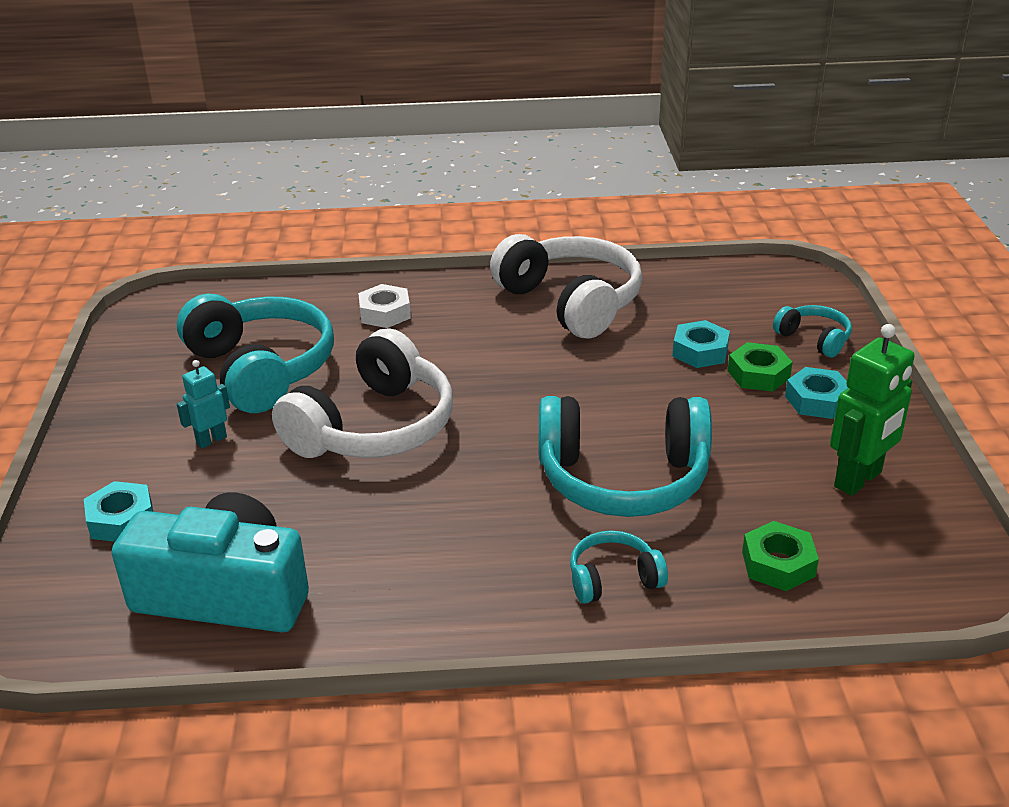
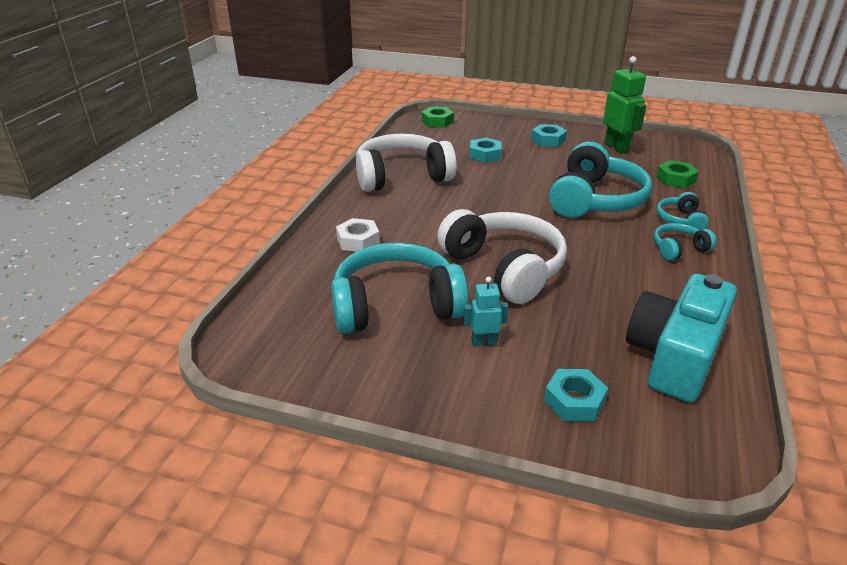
camera: 70 degrees left, 0 degrees up
turquoise robot [177,360,230,449] -> turquoise robot turned 105 degrees clockwise [463,277,509,346]
green nut [728,342,793,392] -> green nut moved to [422,107,454,128]
turquoise headphones [773,305,852,357] -> turquoise headphones moved to [654,223,716,261]

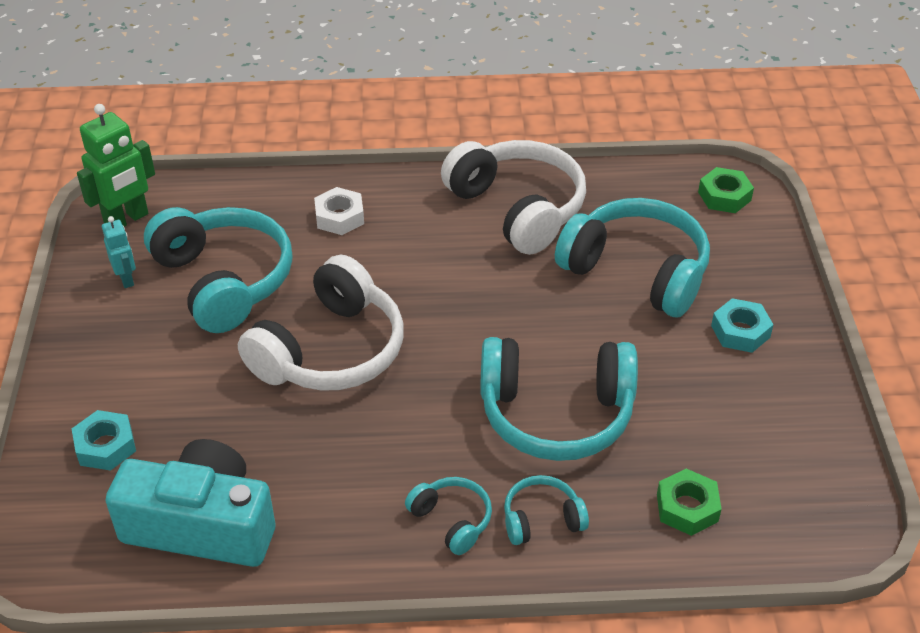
camera: 70 degrees right, 10 degrees up
turquoise robot [463,277,509,346] -> turquoise robot moved to [102,216,136,288]
turquoise nut [470,138,501,163] -> turquoise headphones [555,198,710,317]
green robot [603,56,646,154] -> green robot moved to [77,104,155,227]

